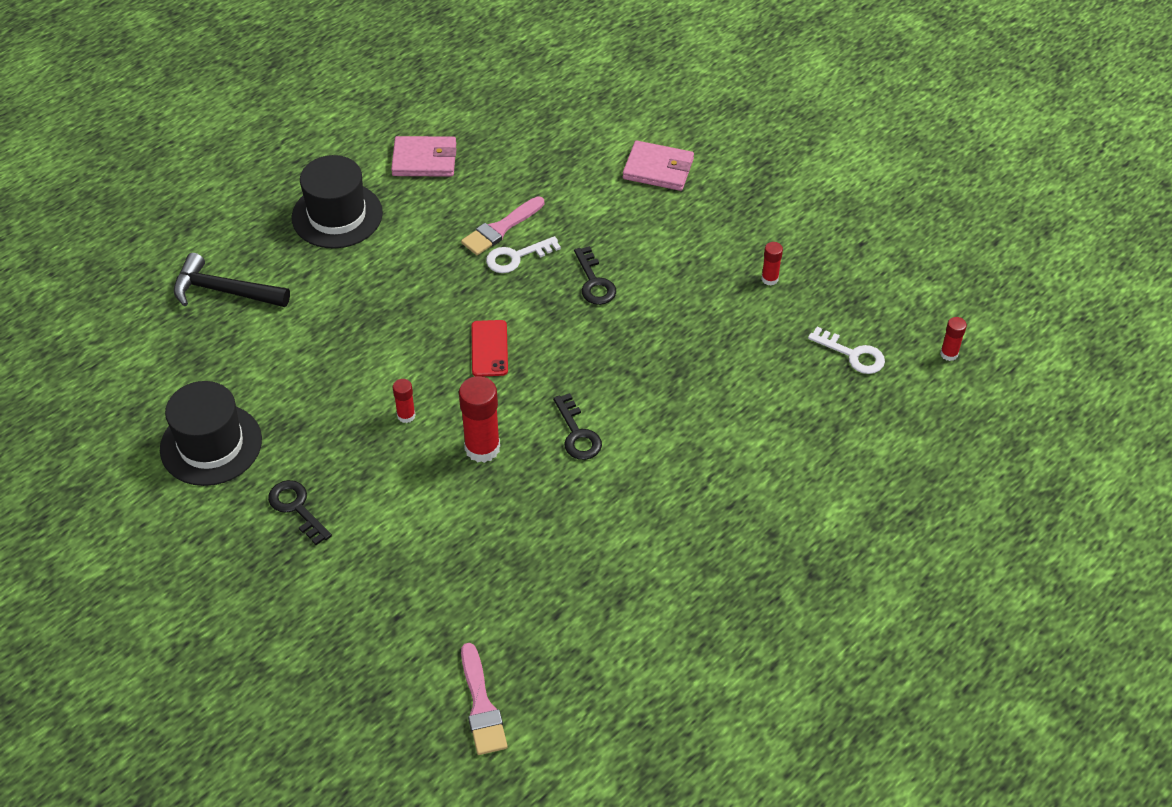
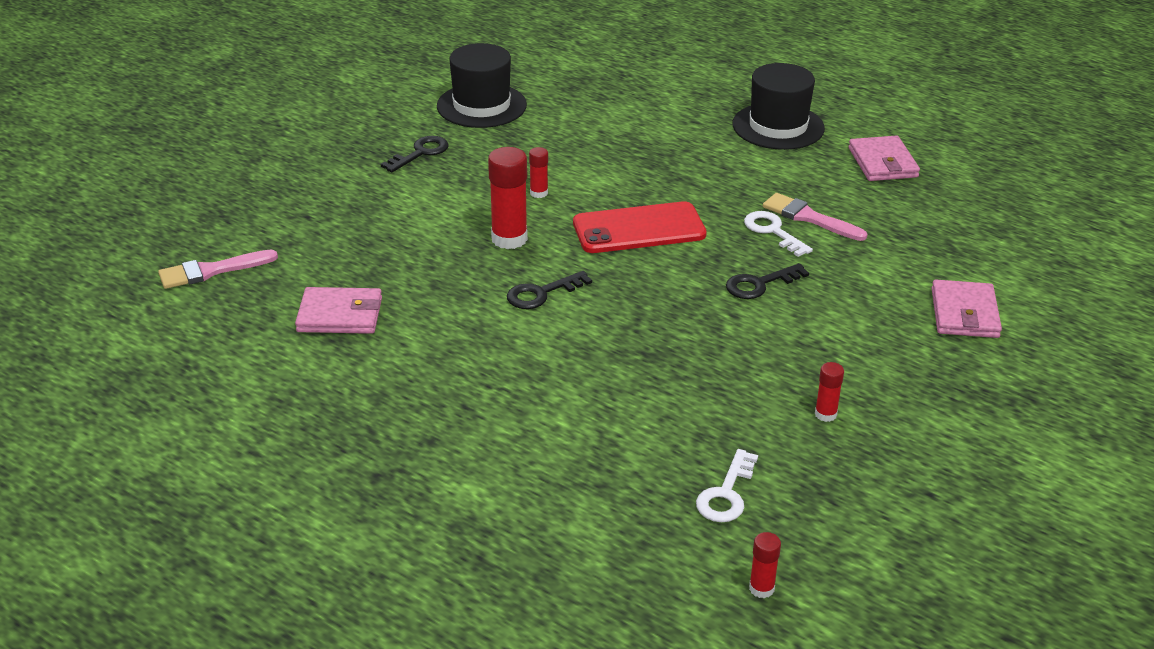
camera: 80 degrees right, 15 degrees down
black hammer [174,253,290,307] -> none
red phone [472,320,508,377] -> red phone [573,201,707,253], size x1.70
none -> pink wallet [295,287,382,334]

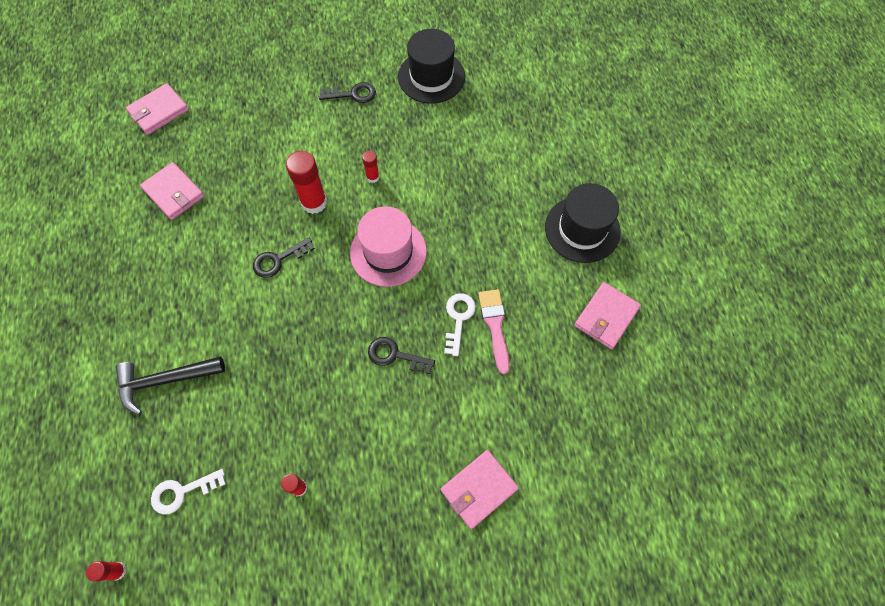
camera: 45 degrees right, 30 degrees up
pink brush [158,249,278,289] -> pink wallet [126,83,189,135]
black key [507,271,592,309] -> black key turned 45 degrees counterclockwise [253,237,315,278]
red phone [573,201,707,253] -> pink hat [350,206,427,287]
none -> black hammer [116,357,225,415]

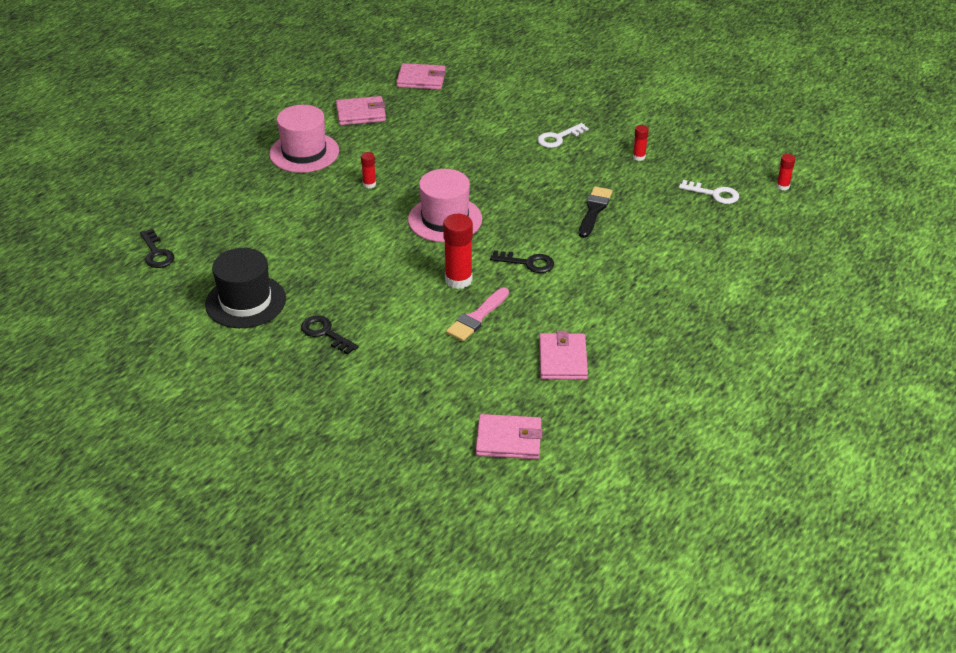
camera: 135 degrees left, 25 degrees down
black hammer [116,357,225,415] -> none
red glue stick [362,151,379,183] -> red glue stick moved to [361,152,376,189]
black key [368,337,435,374] -> black key moved to [140,229,174,268]
pink wallet [441,450,519,529] -> pink wallet moved to [396,63,446,90]
white key [444,293,476,356] -> white key moved to [537,123,589,148]
pink brush [478,289,510,374] -> pink brush moved to [446,287,509,341]
black hat [545,183,621,263] -> pink hat [269,105,339,173]
none -> black brush [579,186,613,238]

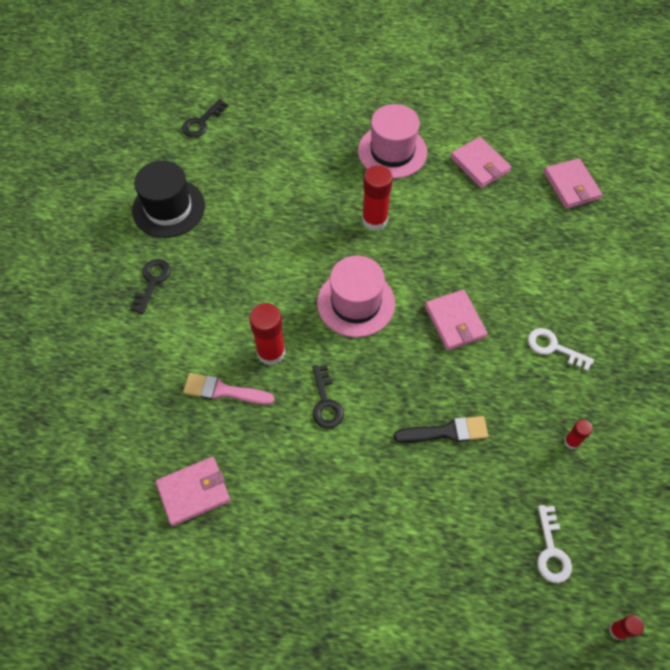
camera: 65 degrees right, 20 degrees up
red glue stick [361,152,376,189] -> red glue stick [362,165,393,231], size x1.91
pink wallet [476,414,543,459] -> pink wallet moved to [425,290,488,351]

